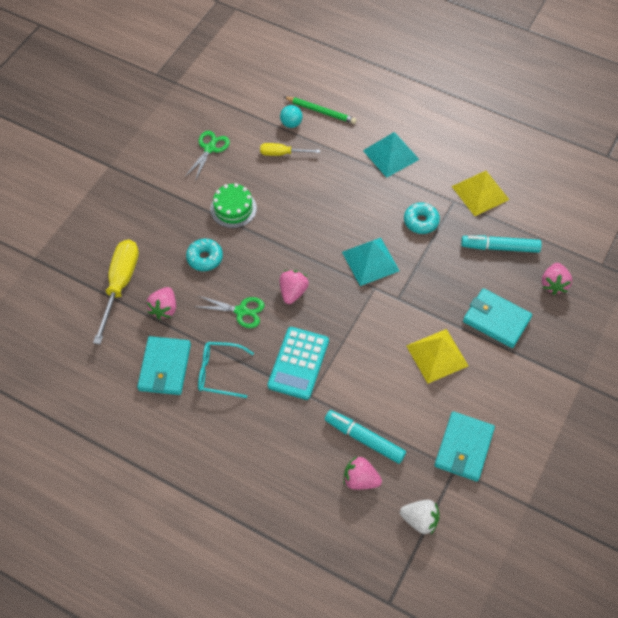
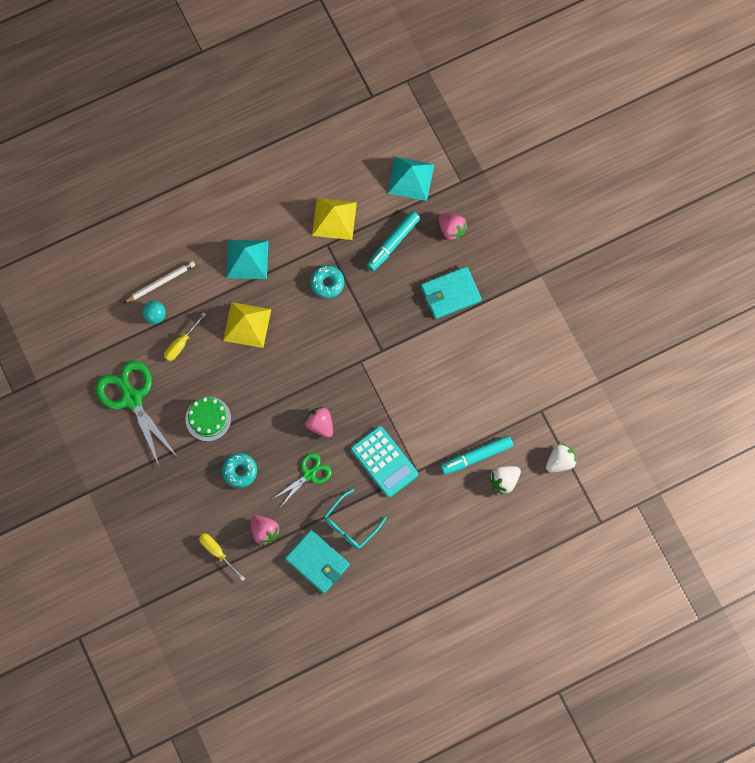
camera: 55 degrees left, 15 degrees up
yellow screwdriver [93,240,139,344] -> yellow screwdriver [199,533,246,581], size x0.56
green scissors [185,131,230,181] -> green scissors [96,360,177,465], size x1.76
green pencil [284,97,357,124] -> white pencil [123,261,195,303]
turquoise pyramid [342,238,400,286] -> turquoise pyramid moved to [387,157,435,201]
pink strawberry [344,456,382,490] -> white strawberry [489,466,521,495]
yellow pyramid [407,329,468,383] -> yellow pyramid moved to [223,302,271,348]
turquoise wallet [434,411,495,481] -> none

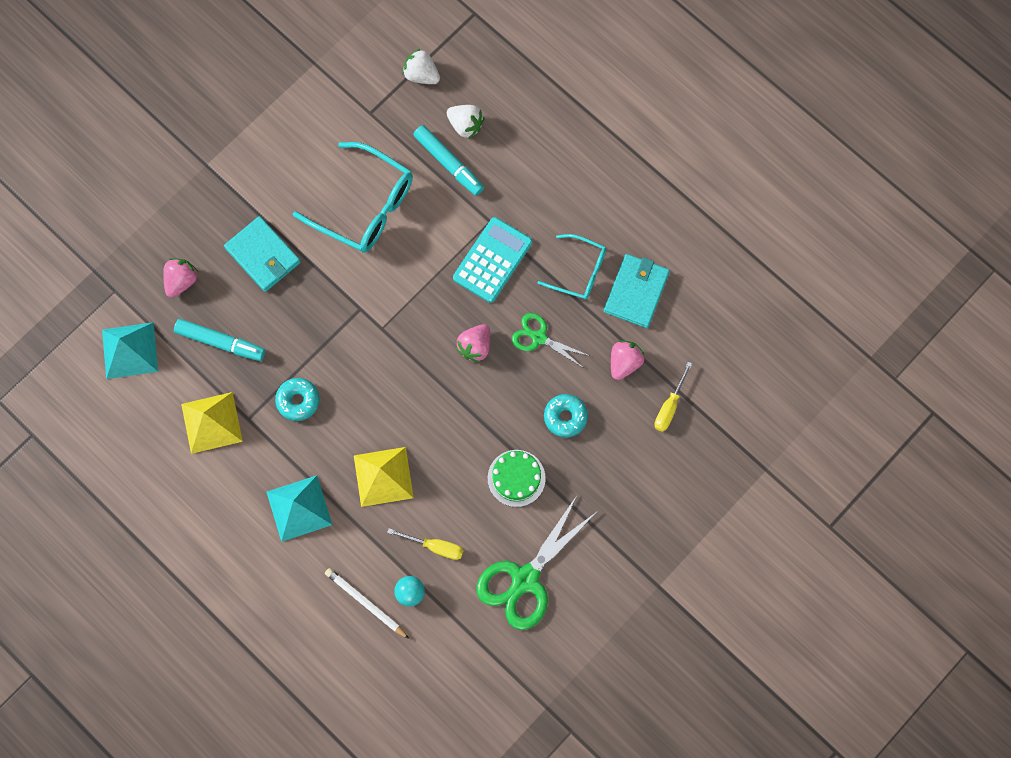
camera: 110 degrees left, 0 degrees up
none -> turquoise glasses [293,142,413,253]

